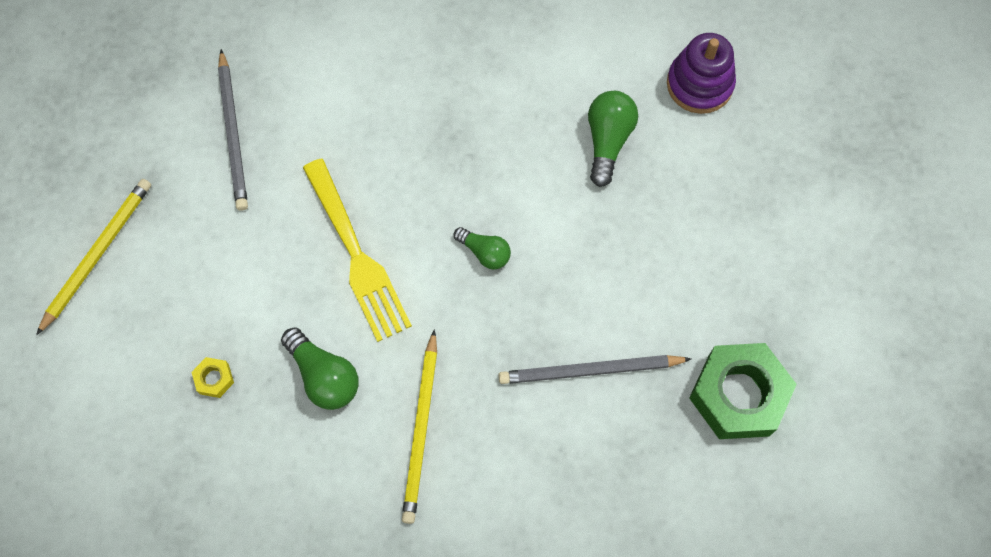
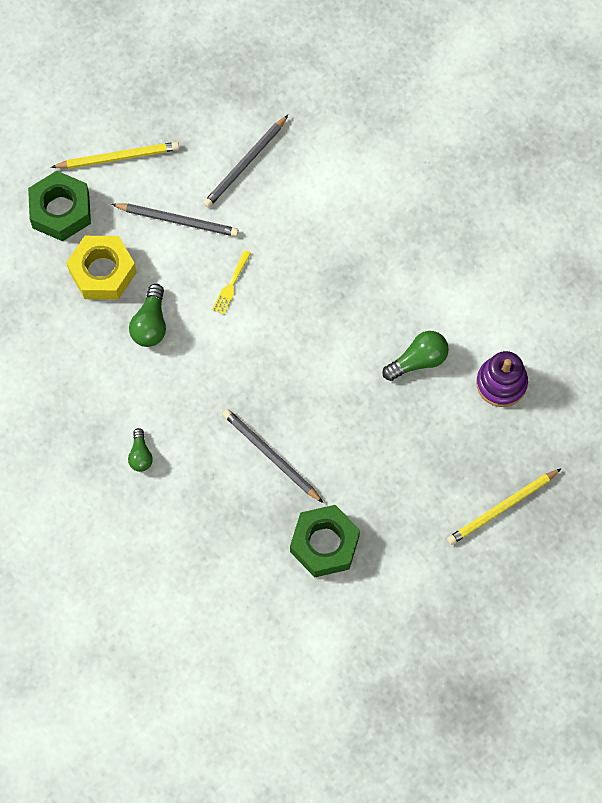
camera: 50 degrees right, 0 degrees up
yellow nut [191,357,234,398] -> yellow nut [66,236,137,299], size x2.45
yellow fork [303,159,412,342] -> yellow fork [212,250,251,315], size x0.50
yellow pencil [402,329,437,524] -> yellow pencil moved to [447,468,562,545]
green light bulb [454,227,511,270] -> green light bulb moved to [128,428,153,472]
none -> green nut [28,171,91,241]
none -> grey pencil [112,203,239,237]

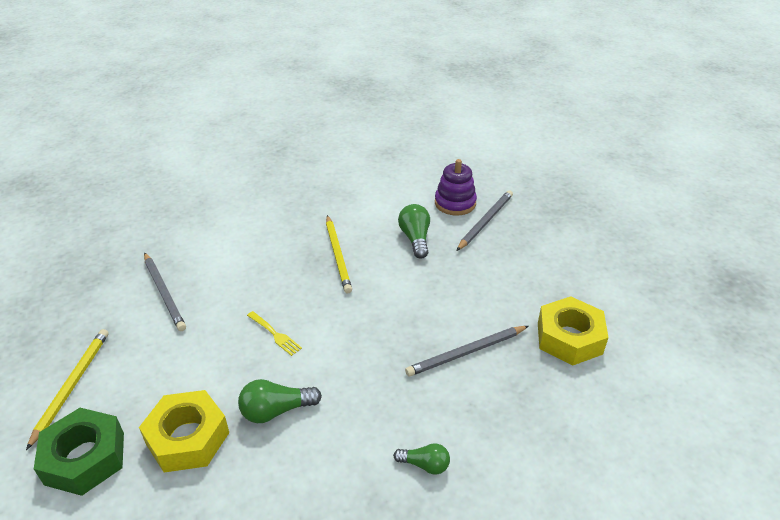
camera: 70 degrees left, 30 degrees down
grey pencil [112,203,239,237] -> grey pencil moved to [457,190,513,251]
green light bulb [129,284,166,347] -> green light bulb turned 135 degrees clockwise [238,379,322,423]
green nut [290,505,360,577] -> yellow nut [538,296,609,365]
yellow pencil [447,468,562,545] -> yellow pencil moved to [326,215,352,293]

